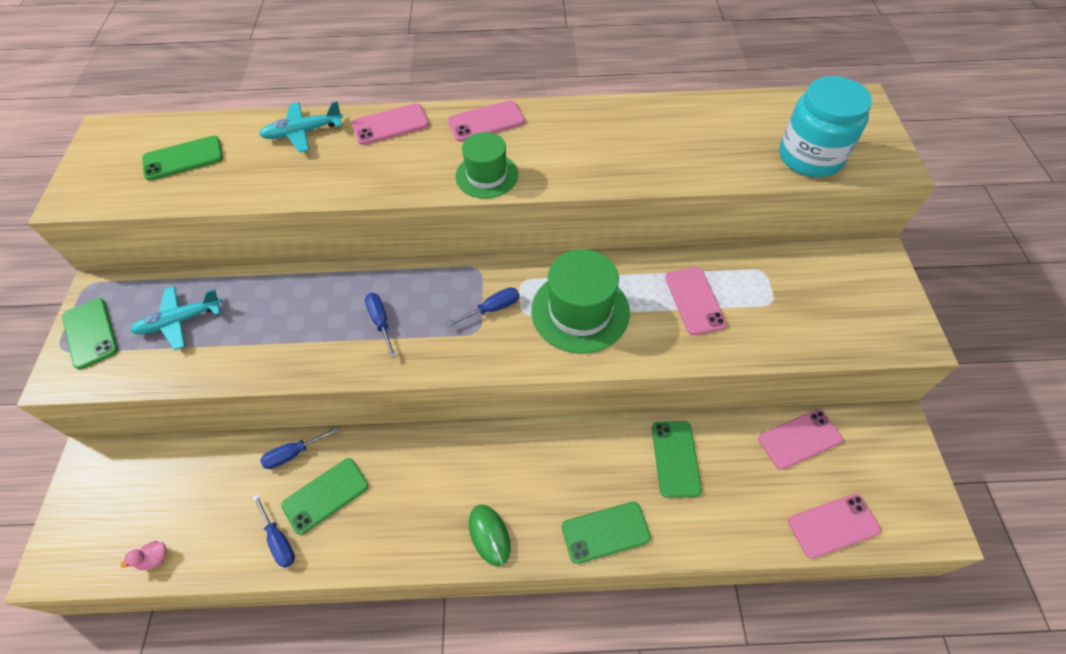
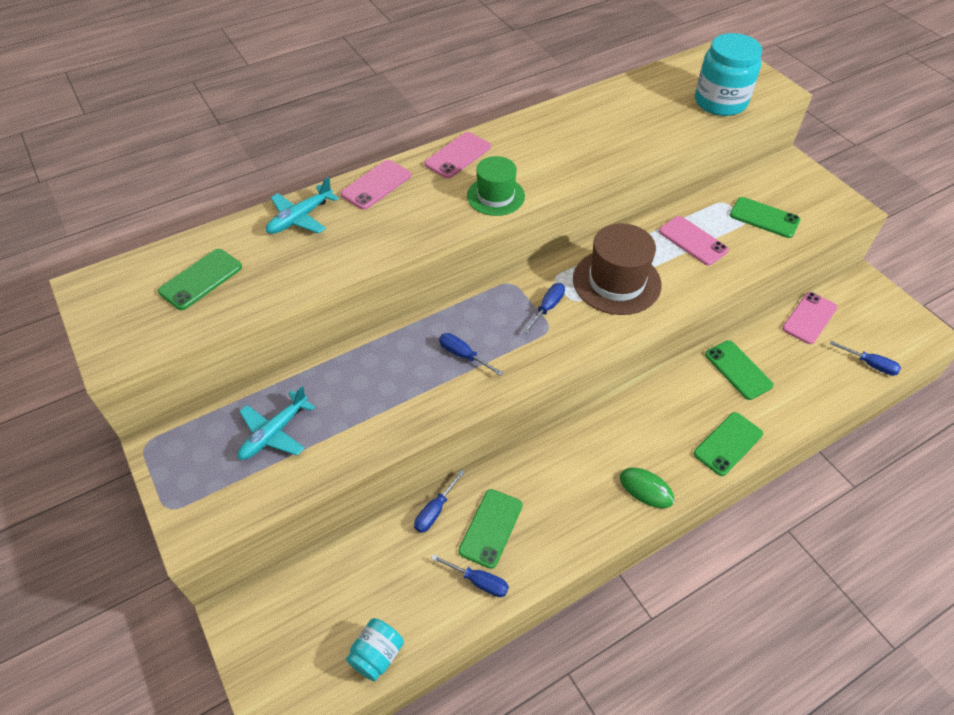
camera: 30 degrees left, 5 degrees down
green phone [62,298,118,370] -> green phone moved to [730,197,801,238]
pink duck [121,541,166,570] -> turquoise jar [346,618,404,681]
green hat [531,249,630,354] -> brown hat [573,223,662,315]
pink phone [788,494,881,559] -> blue screwdriver [830,341,901,376]

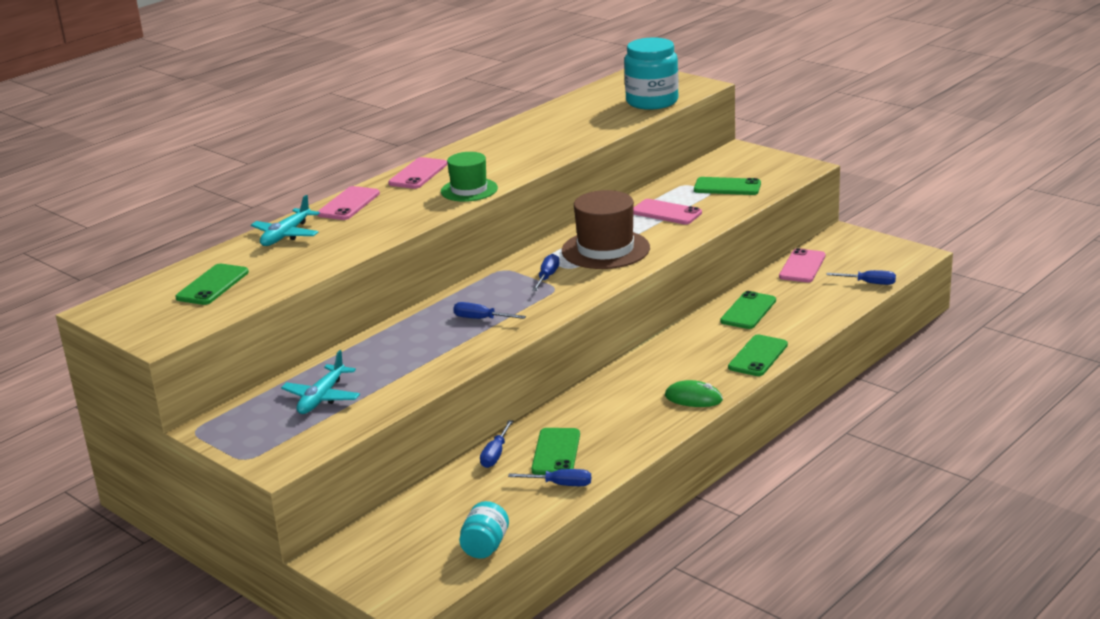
camera: 15 degrees left, 25 degrees down
green phone [705,340,773,400] -> green phone turned 75 degrees clockwise [720,291,776,329]

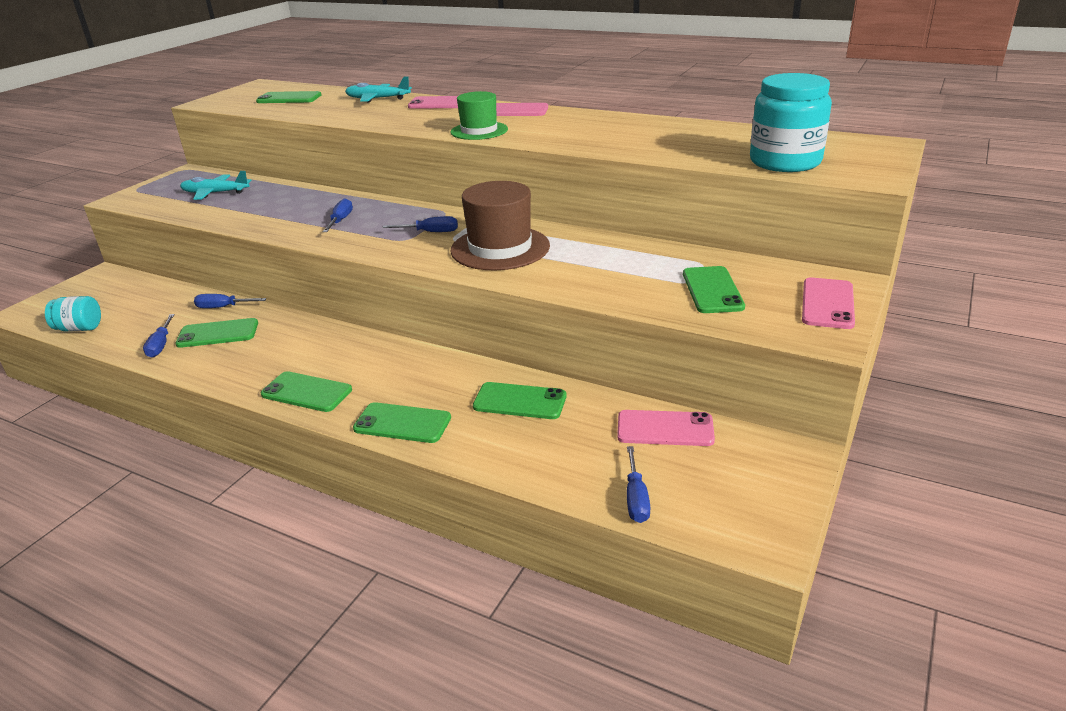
camera: 75 degrees right, 5 degrees up
pink phone [633,199,702,225] -> pink phone moved to [802,277,855,329]
green mouse [665,380,723,407] -> green phone [261,371,352,412]

